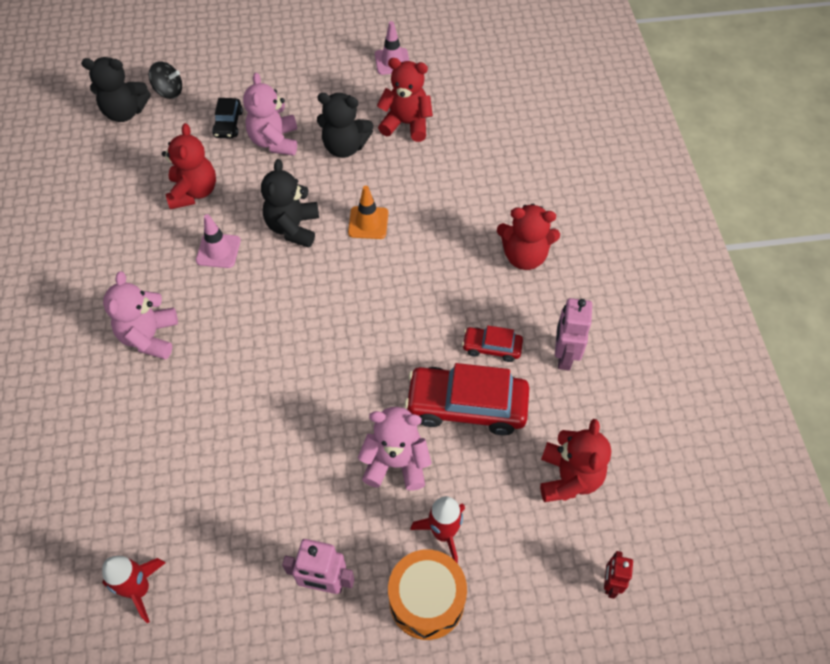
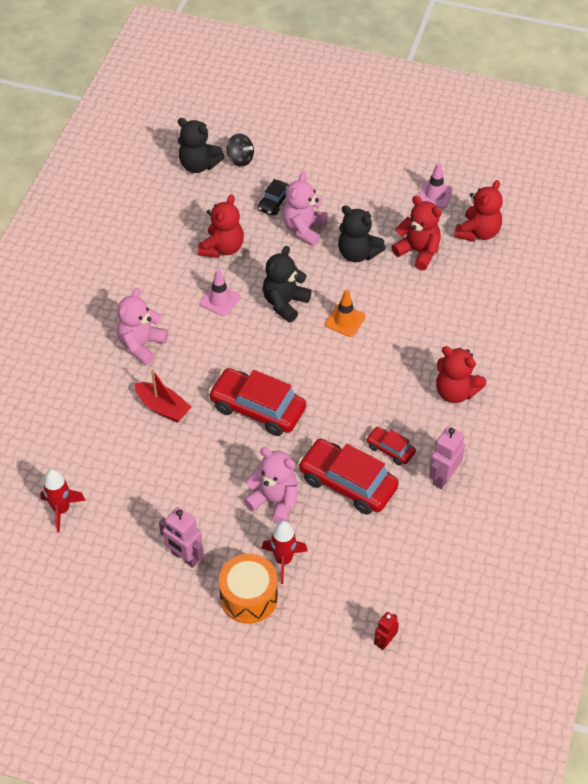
camera: 25 degrees right, 5 degrees down
red teddy bear [540,419,611,502] -> red teddy bear moved to [454,180,503,242]
none -> red boat [134,369,192,423]
none -> red car [208,368,306,436]

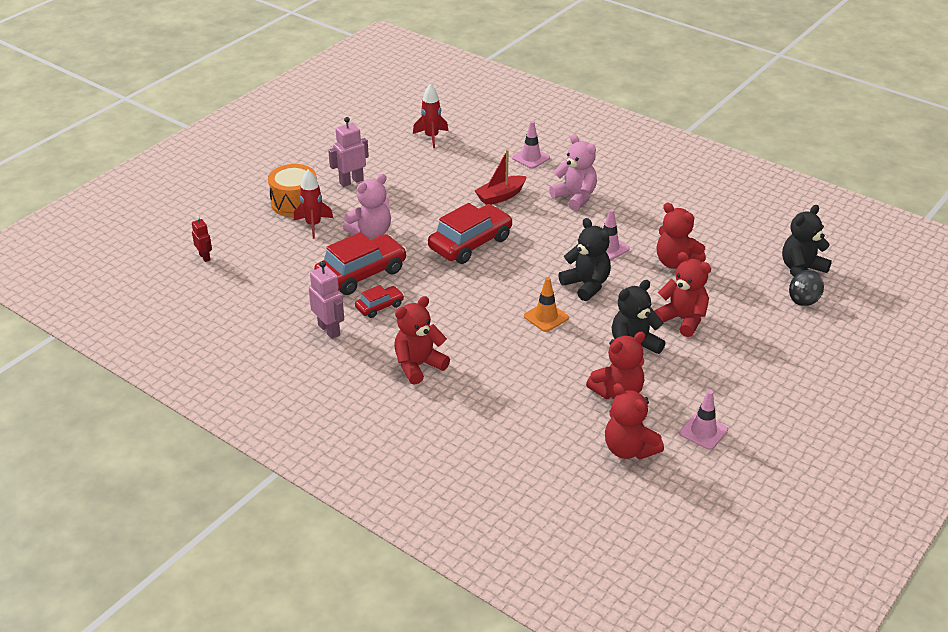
camera: 110 degrees right, 15 degrees down
black car [258,179,290,215] -> none
pink teddy bear [283,172,327,246] -> red teddy bear [654,252,711,337]
none -> pink traffic cone [512,121,550,169]

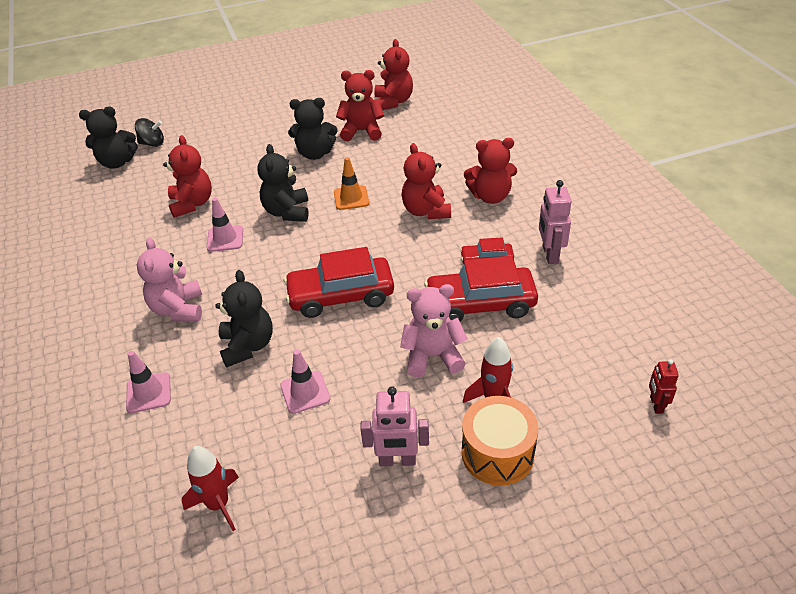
camera: 145 degrees left, 5 degrees up
red boat [475,150,527,205] -> black teddy bear [215,270,273,367]
red teddy bear [654,252,711,337] -> red teddy bear moved to [402,143,451,219]
pink traffic cone [679,390,728,450] -> pink traffic cone moved to [280,350,330,414]

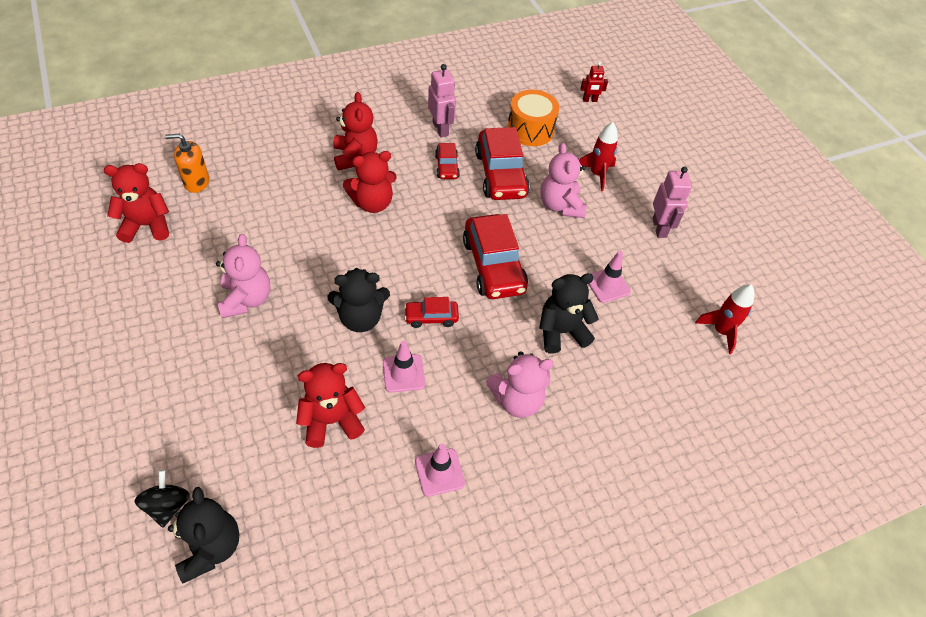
camera: 100 degrees left, 10 degrees up
pink traffic cone [126,351,171,413] -> pink traffic cone moved to [415,444,465,497]
black teddy bear [288,98,338,160] -> pink teddy bear [216,234,270,318]
orange traffic cone [334,157,369,210] -> none
red teddy bear [336,70,384,141] -> none
orange drum [462,396,538,486] -> orange drum moved to [507,90,559,146]
pink robot [539,180,572,264] -> pink robot turned 105 degrees counterclockwise [428,64,456,137]
none -> orange soap dispenser [165,134,209,193]
none -> red car [404,297,459,328]

